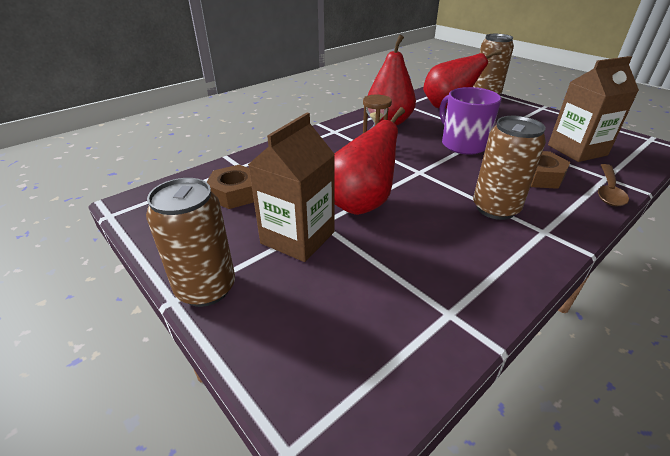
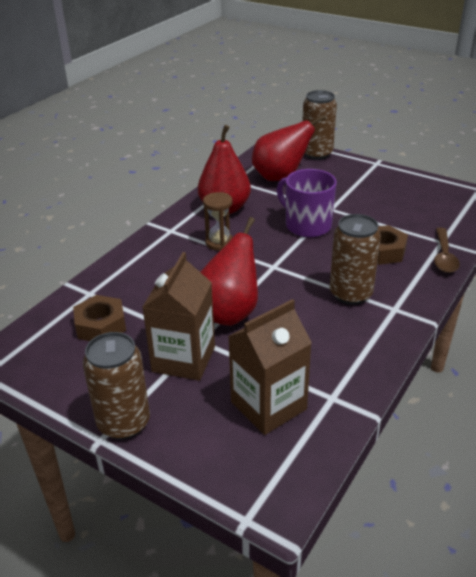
camera: 15 degrees left, 0 degrees up
brown carton [548,56,639,162] -> brown carton moved to [228,299,312,435]

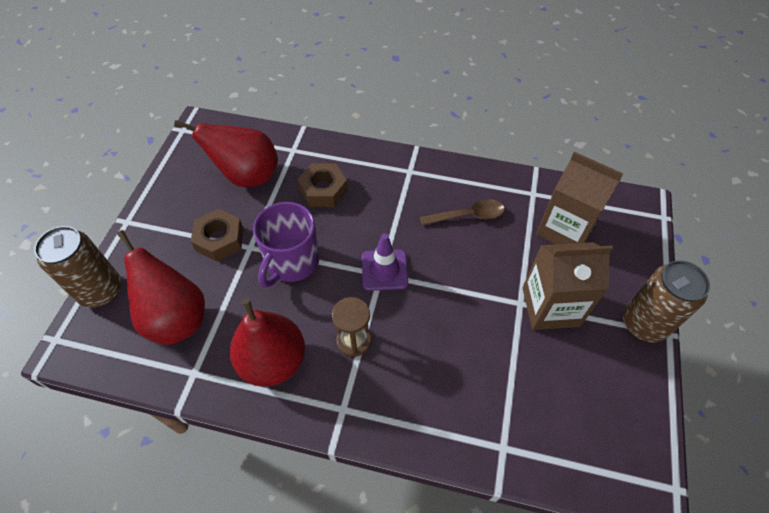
camera: 110 degrees left, 20 degrees up
brown nut [73,295,126,341] -> brown nut moved to [191,209,244,261]
red pear [201,217,258,326] -> red pear moved to [174,120,278,187]
brown can [329,214,381,305] -> none
brown spoon [434,227,460,273] -> brown spoon moved to [420,199,505,226]
none -> purple traffic cone [362,234,408,291]

